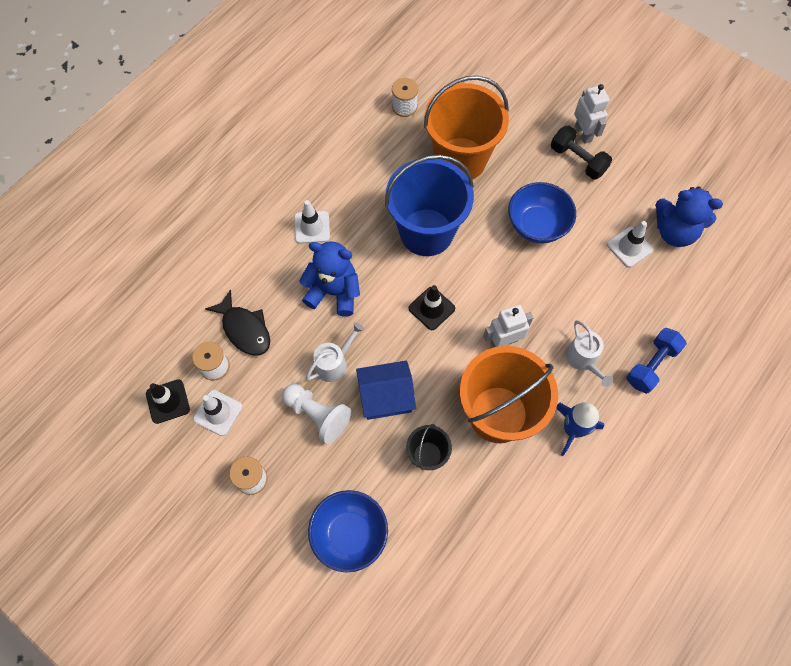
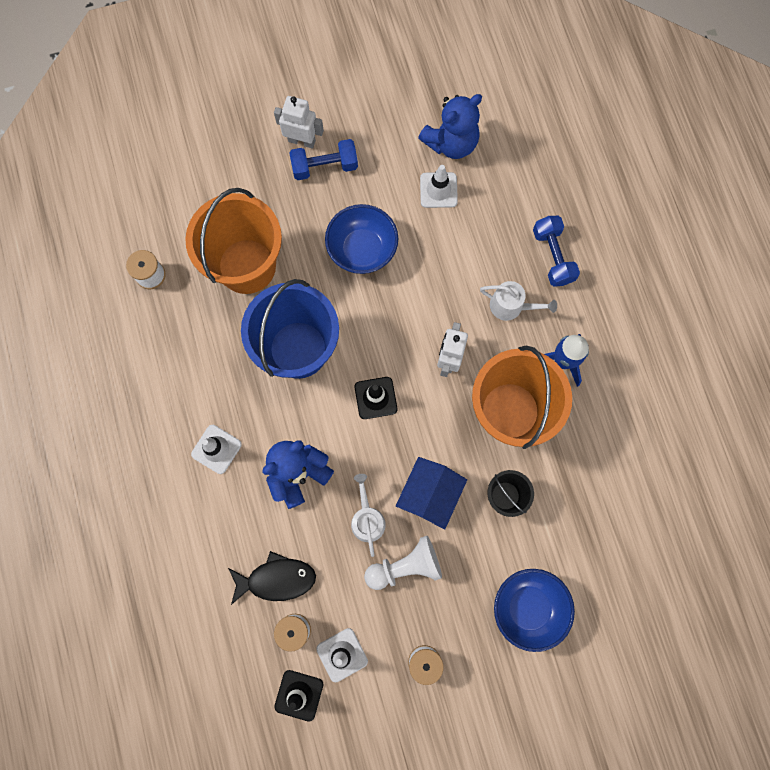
camera: 55 degrees left, 10 degrees up
black dumbbell [551,126,612,180] -> blue dumbbell [289,139,358,180]

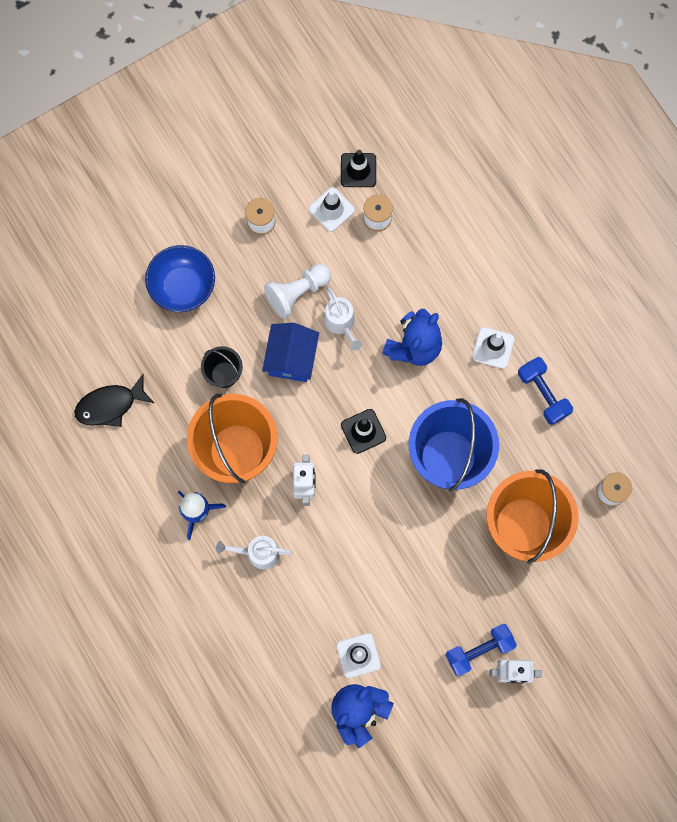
camera: 165 degrees right, 0 degrees up
black fish [228,551,316,605] -> black fish moved to [74,374,154,427]
blue bowl [325,204,398,274] -> none
blue dumbbell [533,216,580,287] -> blue dumbbell moved to [518,357,573,425]

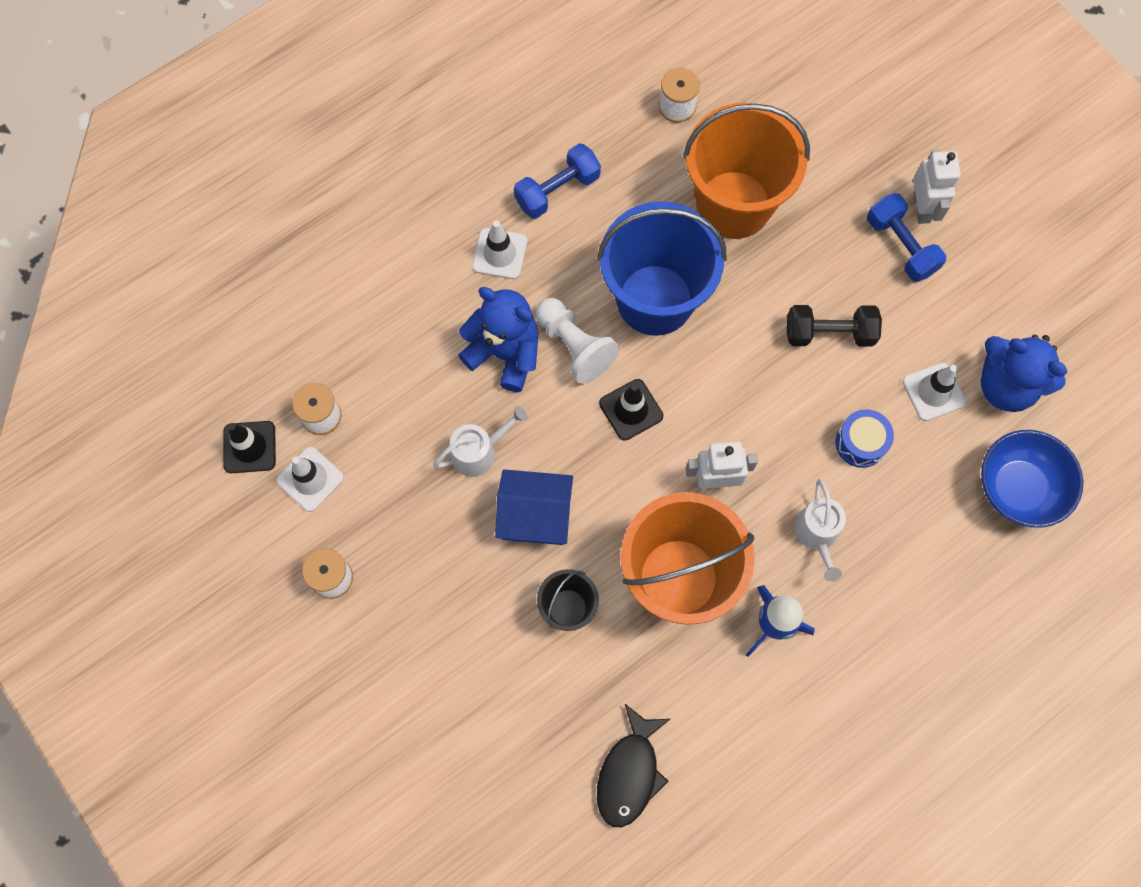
camera: 95 degrees left, 5 degrees down
black fish [74,374,154,427] -> black fish turned 45 degrees clockwise [597,704,670,828]
blue bowl [145,245,215,312] -> blue bowl moved to [981,430,1083,528]
white pawn [264,264,331,319] -> white pawn moved to [536,298,619,384]
none -> black dumbbell [787,305,882,347]
none -> blue drum [835,409,894,468]

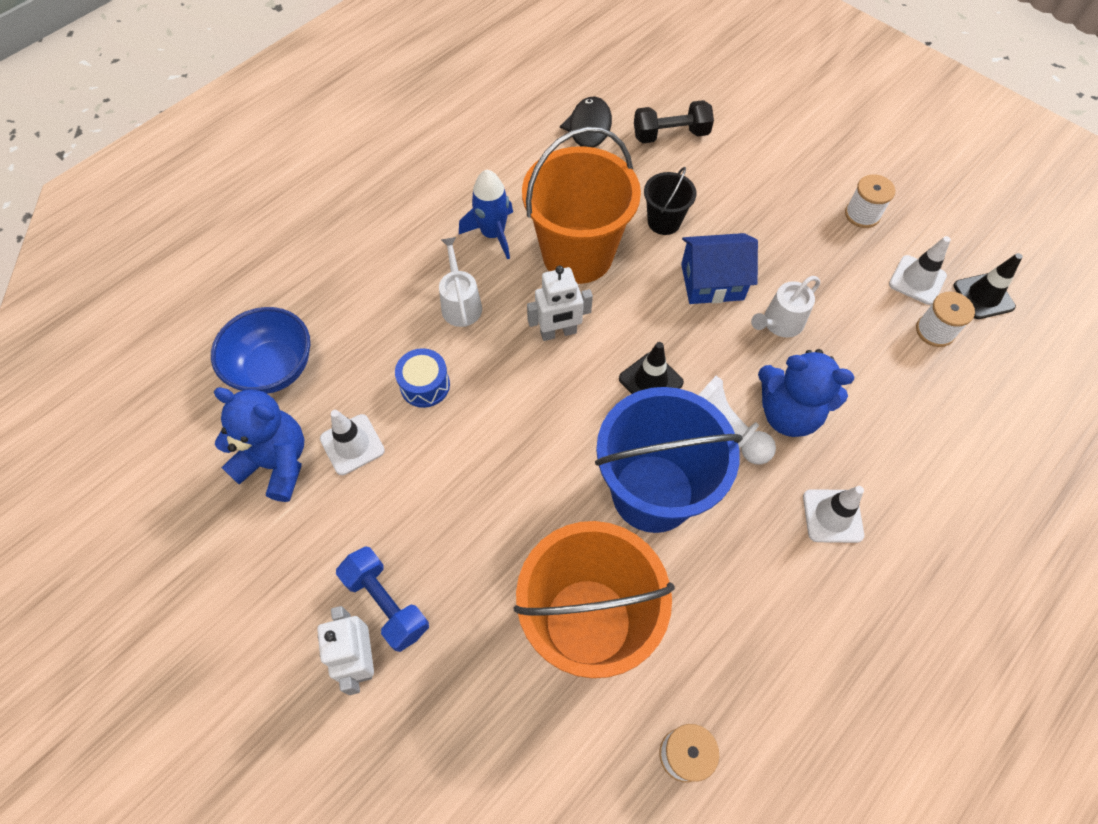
camera: 170 degrees right, 10 degrees down
blue dumbbell [514,144,601,219] -> none
black dumbbell [787,305,882,347] -> black dumbbell moved to [634,100,714,143]

